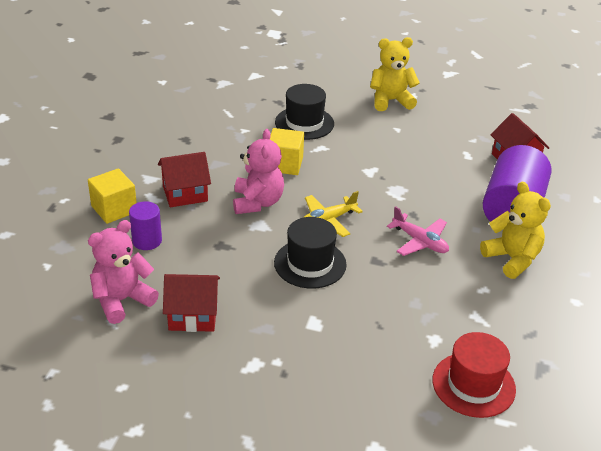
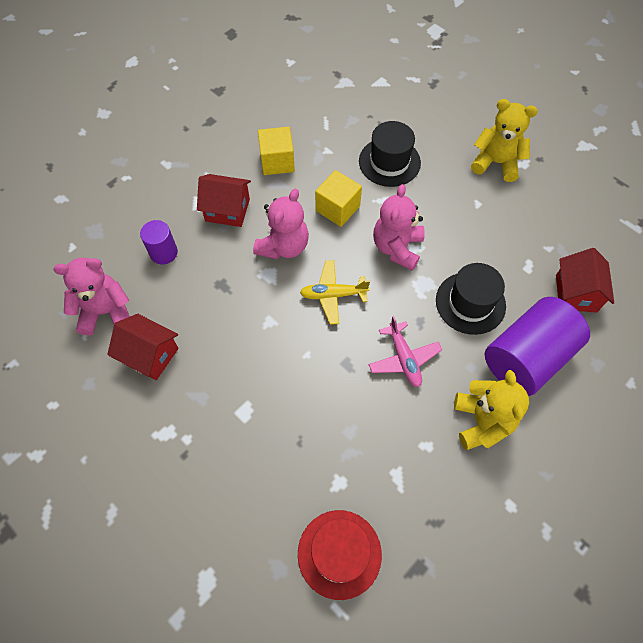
camera: 30 degrees right, 25 degrees up
yellow cube [88,168,137,224] -> yellow cube moved to [258,127,295,175]
black hat [274,217,347,289] -> black hat moved to [436,263,506,335]
none -> pink teddy bear [373,184,425,271]

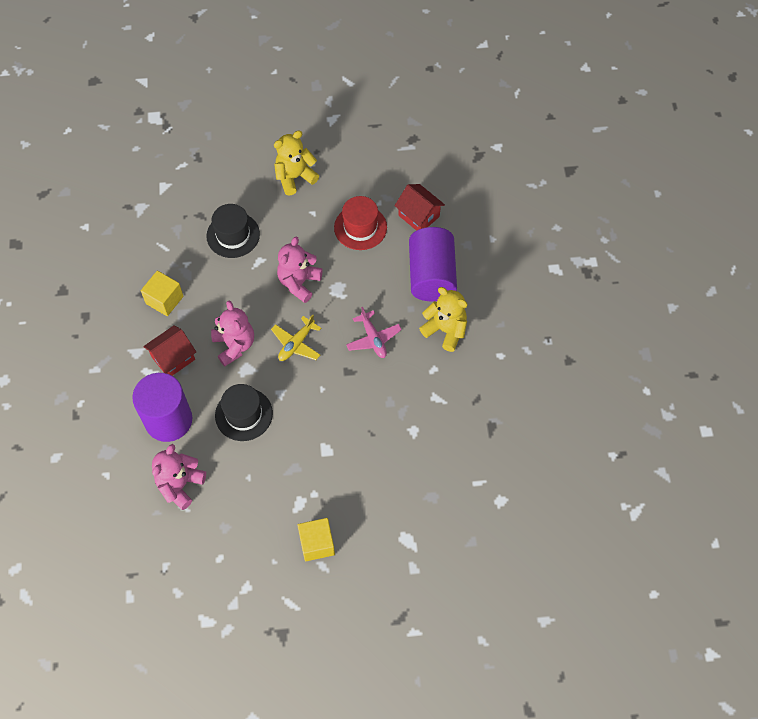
camera: 50 degrees left, 0 degrees up
red house [107,314,178,380] -> none
purple cylinder [140,220,178,264] -> purple cylinder [132,373,192,442], size x1.99
red hat [298,510,382,600] -> red hat moved to [334,196,387,250]
yellow cube [315,170,362,227] -> yellow cube moved to [298,518,335,561]
pink plane [368,316,442,387] -> pink plane turned 45 degrees clockwise [346,307,402,358]
pink teddy bear [373,184,425,271] -> pink teddy bear turned 60 degrees clockwise [277,236,323,303]
black hat [436,263,506,335] -> black hat moved to [215,384,273,441]

